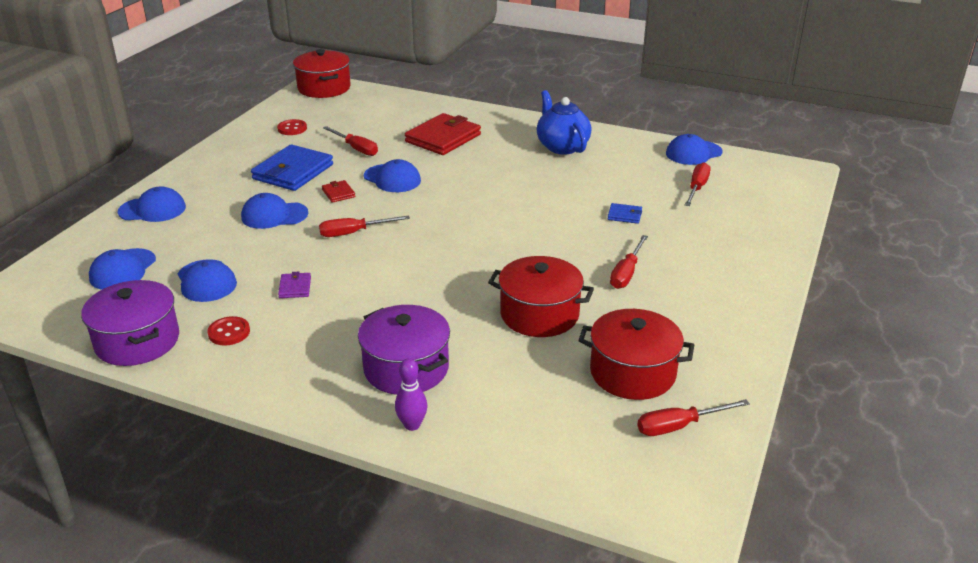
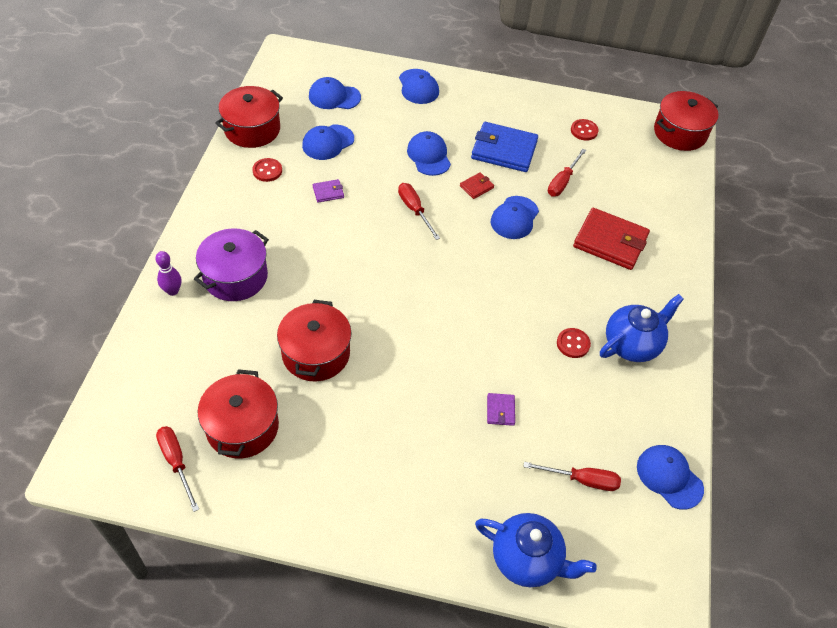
camera: 75 degrees right, 20 degrees up
purple pot [81,280,179,366] -> red pot [215,86,283,148]
blue wallet [608,203,642,224] -> purple wallet [487,393,515,426]
red screwdriver [610,235,648,289] -> none
none -> blue teapot [475,513,597,587]
none -> red button [557,328,591,358]

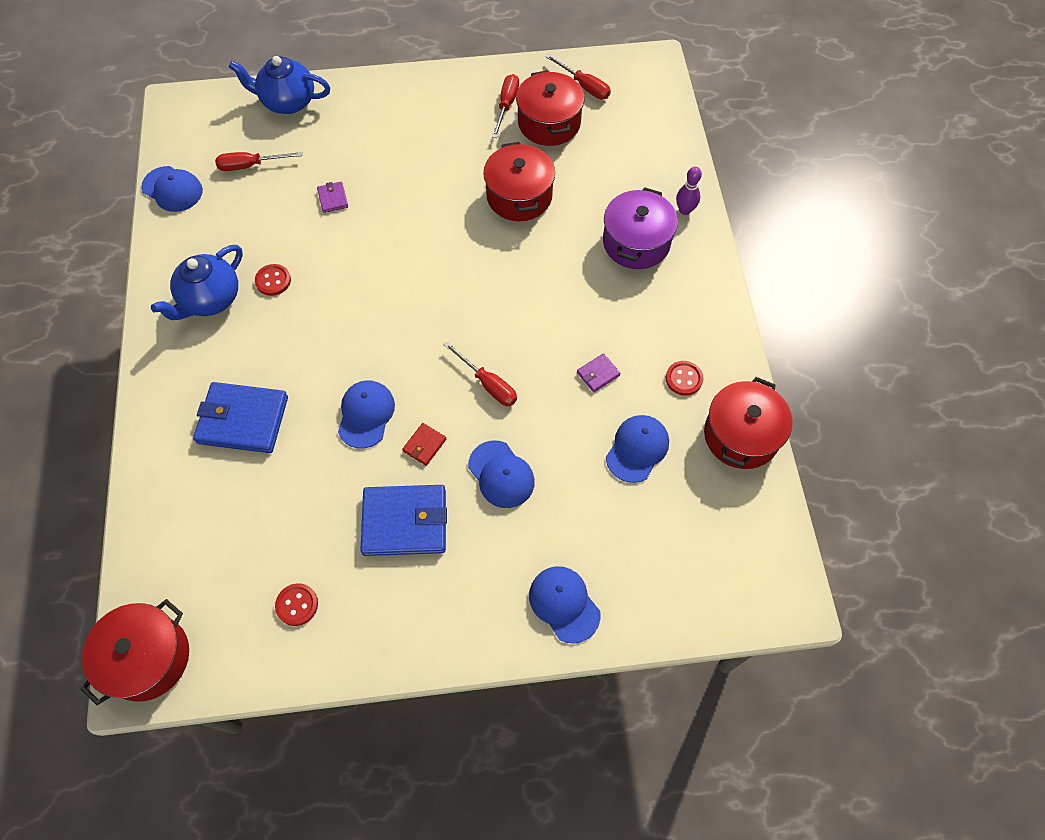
camera: 165 degrees right, 10 degrees up
blue cap [309,77,361,109] -> none
red screwdriver [548,149,586,196] -> red screwdriver moved to [492,74,519,138]
red wallet [573,208,650,270] -> blue wallet [193,382,288,453]

